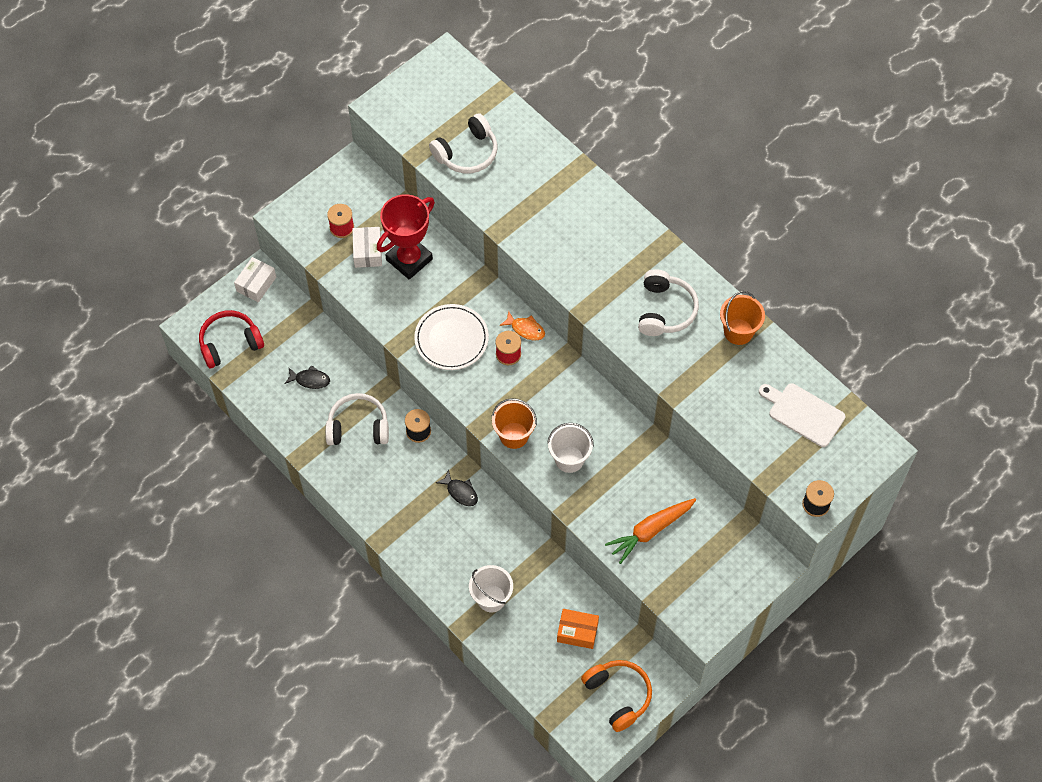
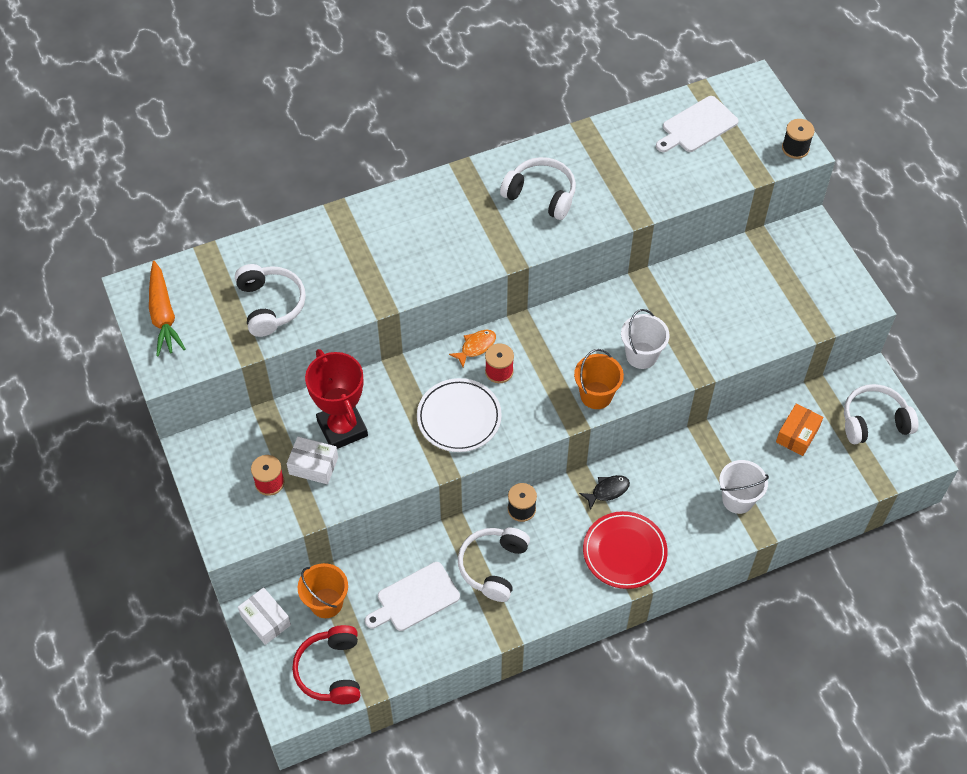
camera: 70 degrees left, 5 degrees down
black fish [285,365,330,389] -> white cutting board [365,562,460,631]
orange headphones [581,660,652,732] -> white headphones [844,384,918,444]
orange carrot [605,498,696,564] -> orange carrot moved to [149,261,186,356]
orange bucket [720,291,765,345] -> orange bucket moved to [298,563,348,618]
none -> red plate [583,511,668,589]

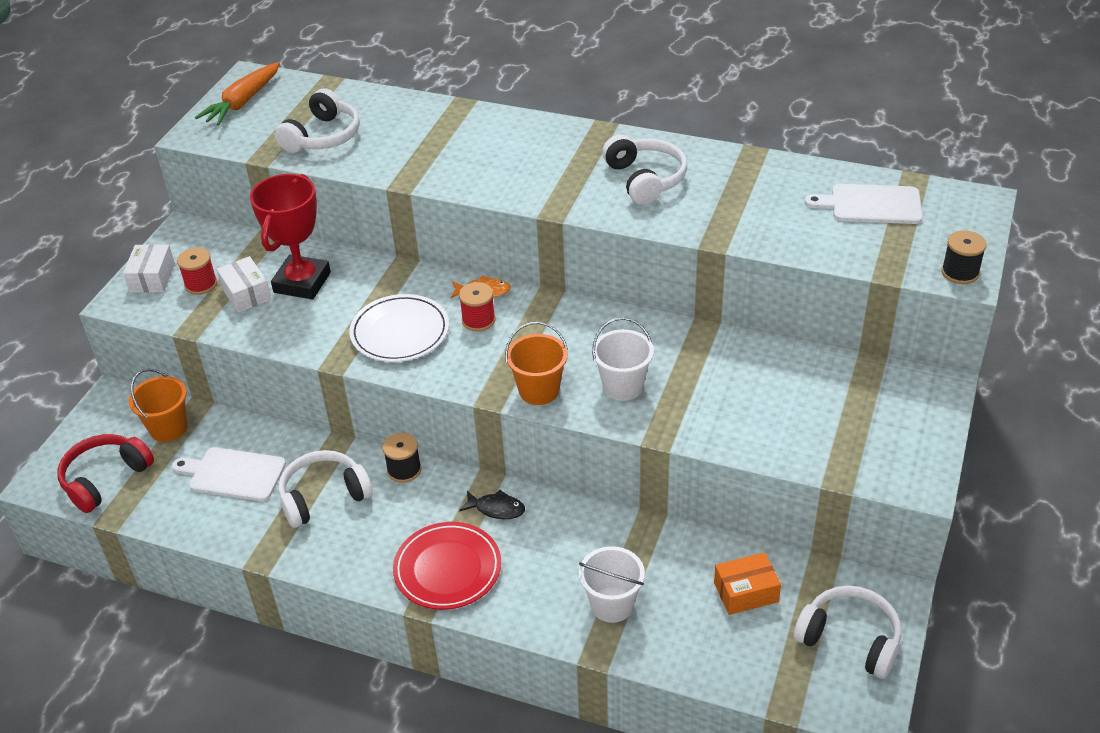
camera: 45 degrees right, 15 degrees down
white box [238,587,291,645] -> white box moved to [123,244,175,293]

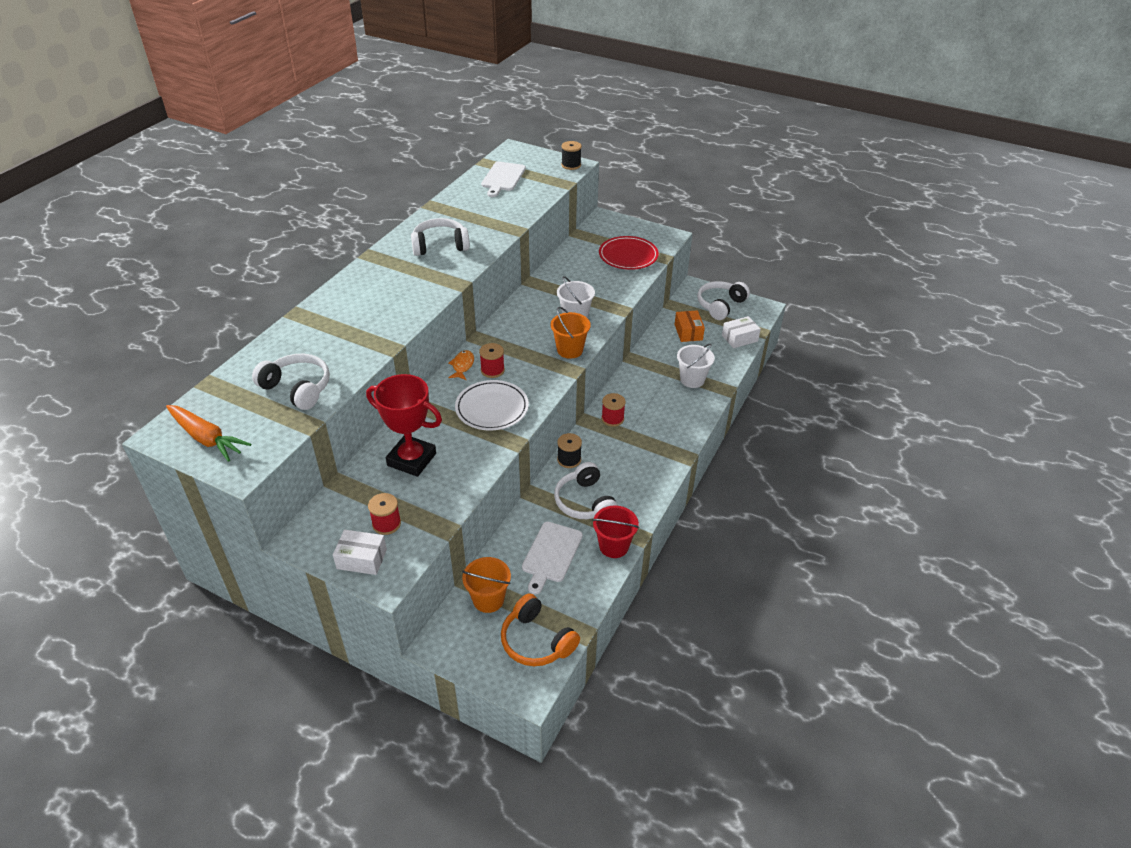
camera: 85 degrees left, 0 degrees up
red headphones [57,434,154,513] -> orange headphones [501,593,580,666]
white box [216,256,272,313] -> white box moved to [722,316,761,348]
red plate [393,522,501,610] -> red plate moved to [599,236,659,270]
black fish [459,490,525,519] -> red spool [601,393,626,427]
none -> red bucket [592,506,639,558]

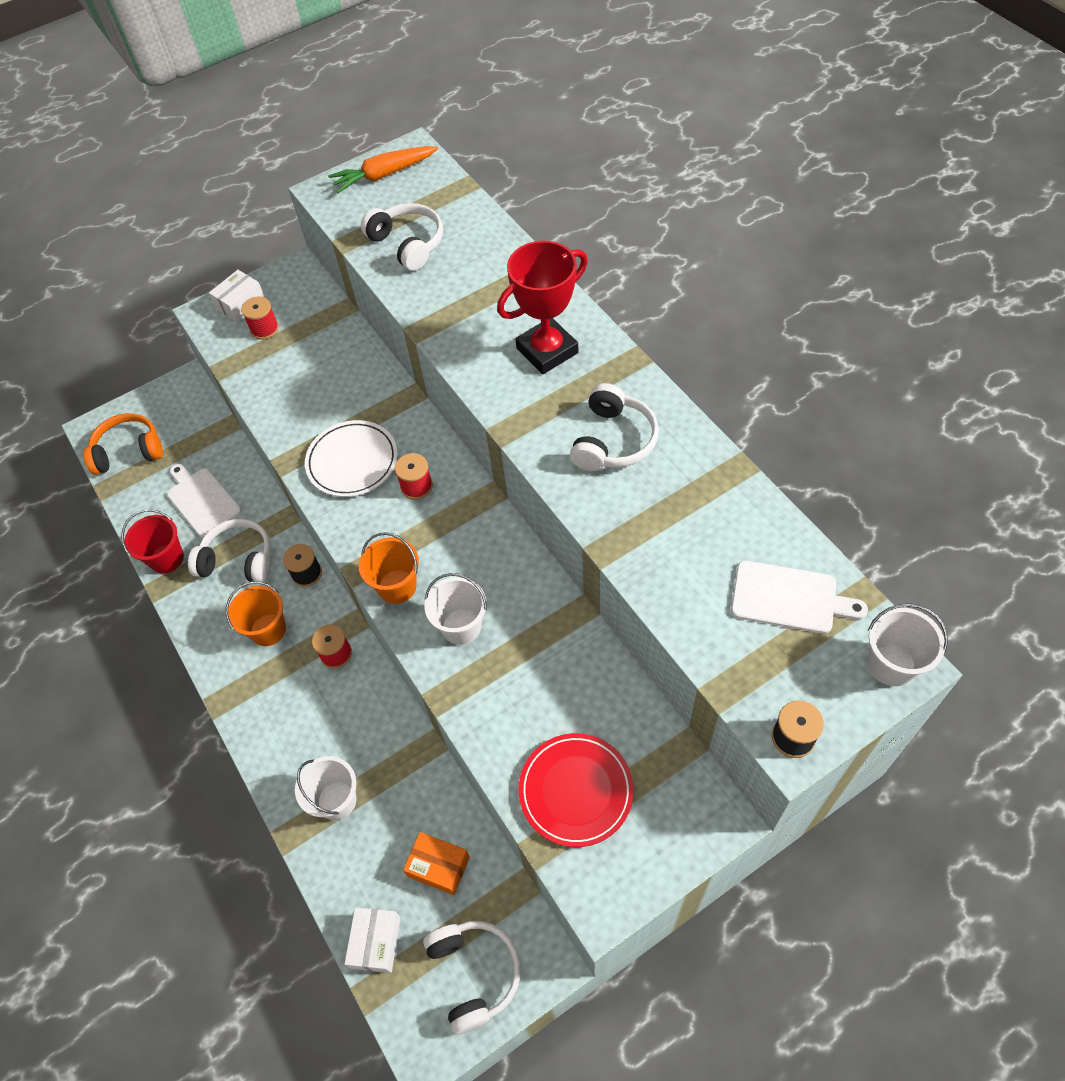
camera: 125 degrees right, 15 degrees up
white headphones [252,354,330,410] -> white headphones turned 105 degrees counterclockwise [361,203,443,271]
red trophy [366,374,442,477] -> red trophy moved to [497,241,588,374]
orange fish [448,350,474,380] -> none
orange bucket [462,557,511,613] -> orange bucket moved to [226,581,286,646]
white cutting board [481,162,526,197] -> white cutting board turned 150 degrees clockwise [731,561,868,634]
none -> white bucket [868,603,948,686]

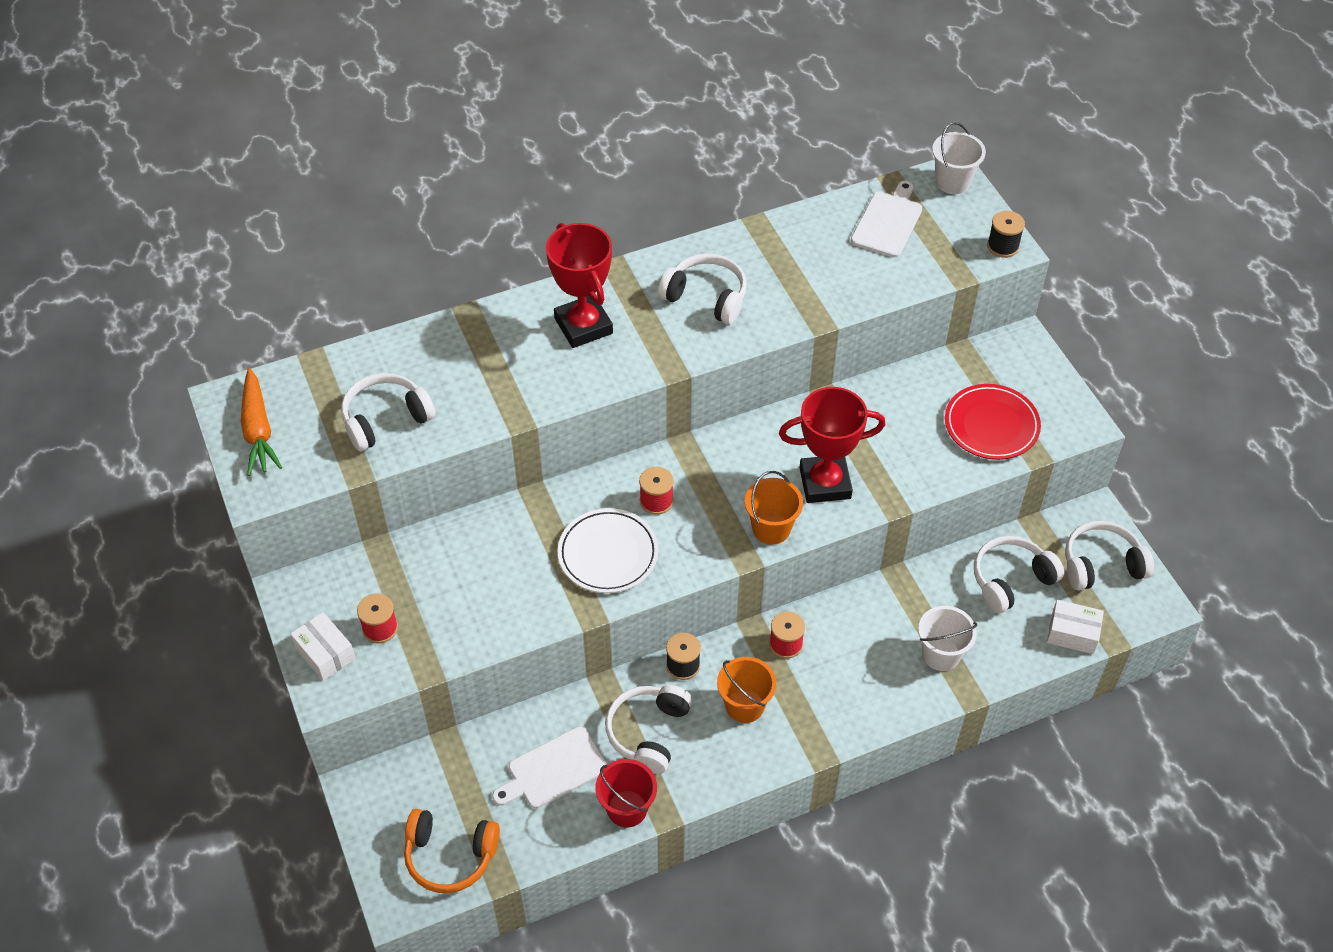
camera: 85 degrees left, 5 degrees down
orange headphones [83,413,163,475] -> orange headphones turned 75 degrees counterclockwise [404,809,500,893]
orange box [403,832,470,895] -> white headphones [974,536,1064,613]
white bucket [425,573,487,645] -> red trophy [779,387,886,503]

